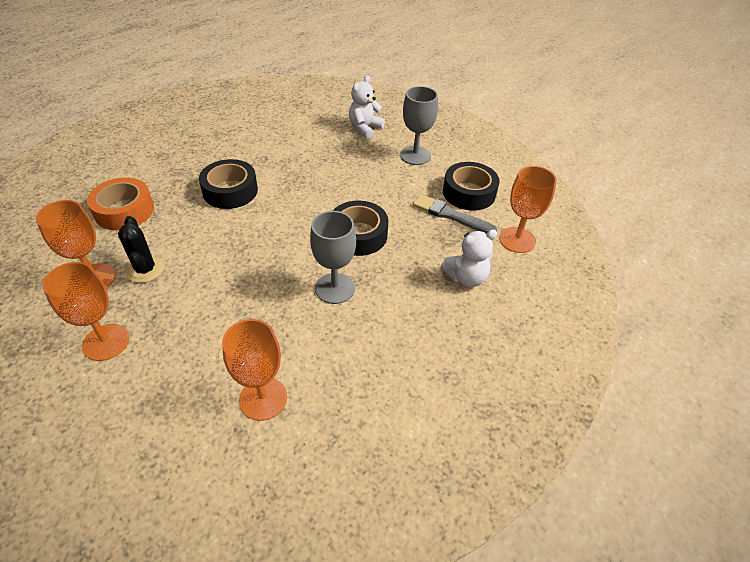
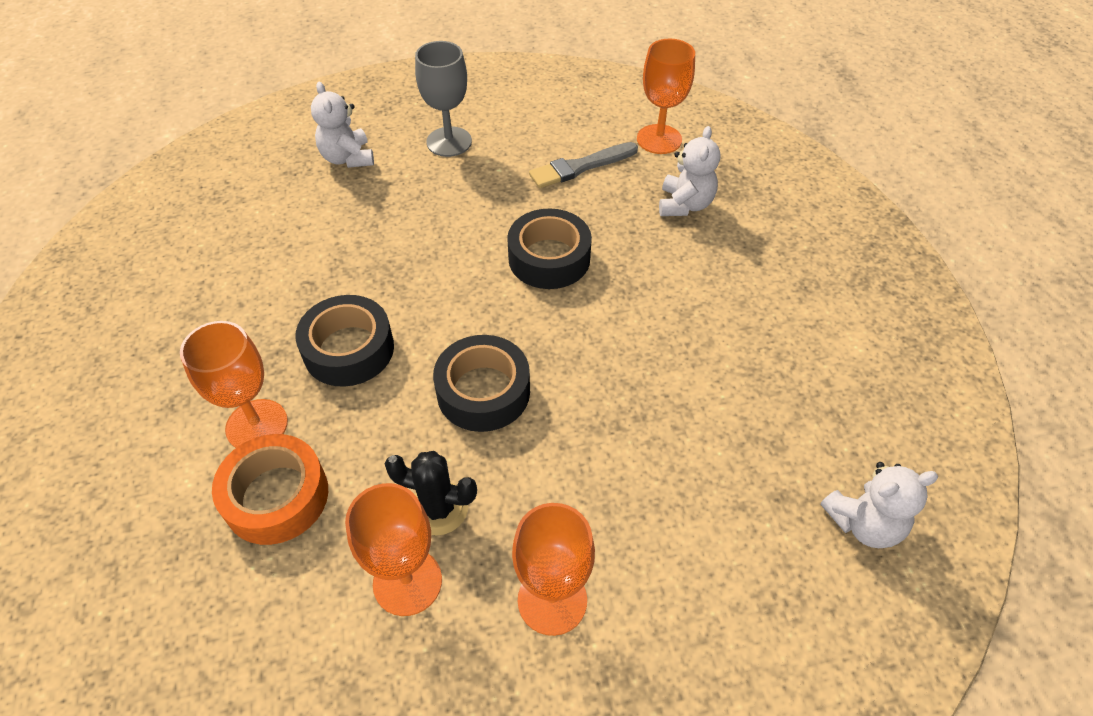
camera: 55 degrees left, 5 degrees up
orange goblet [222,319,287,421] -> orange goblet moved to [180,321,288,448]
grey goblet [310,211,356,304] -> none
black tape [443,162,499,211] -> black tape moved to [433,335,530,432]
none -> white teddy bear [821,462,938,548]

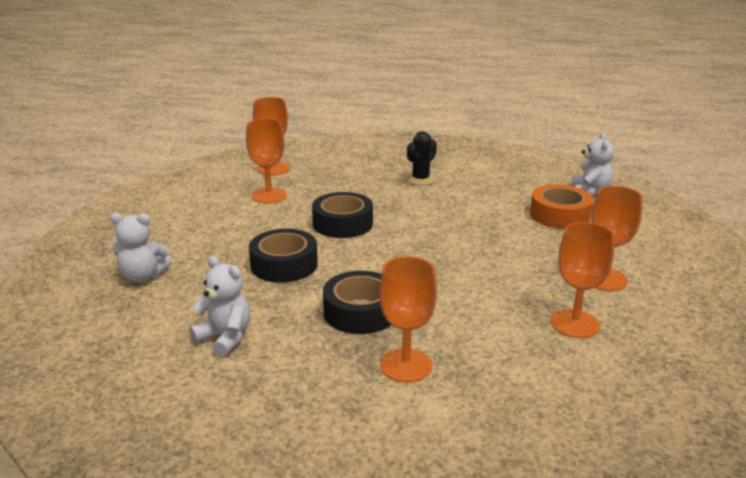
camera: 65 degrees left, 25 degrees down
orange tape [212,434,328,545] -> orange tape moved to [530,184,593,229]
black cactus [385,451,477,536] -> black cactus moved to [406,131,437,185]
grey goblet [415,41,472,157] -> none
black tape [433,335,530,432] -> black tape moved to [249,229,318,283]
grey brush [529,142,638,188] -> orange goblet [246,119,287,204]
white teddy bear [659,126,720,216] -> white teddy bear moved to [189,256,250,357]

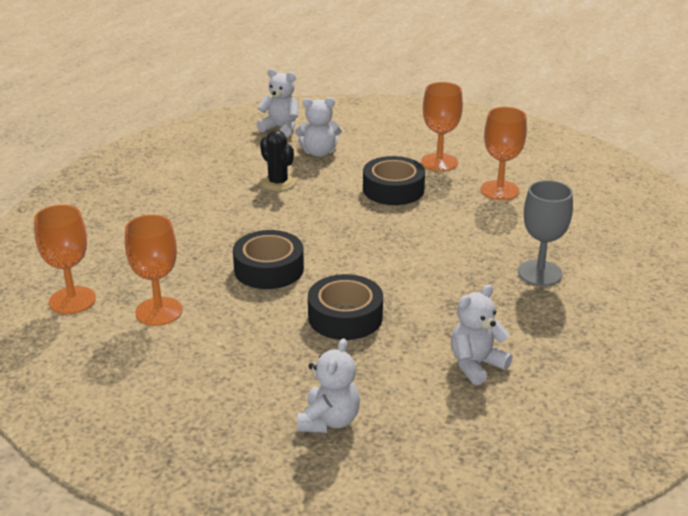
camera: 75 degrees left, 5 degrees up
black tape [323,271,391,334] -> black tape moved to [363,156,425,205]
orange goblet [379,256,437,383] -> grey goblet [518,180,573,286]
black cactus [406,131,437,185] -> black cactus moved to [260,130,296,191]
orange tape [530,184,593,229] -> white teddy bear [295,97,342,157]

